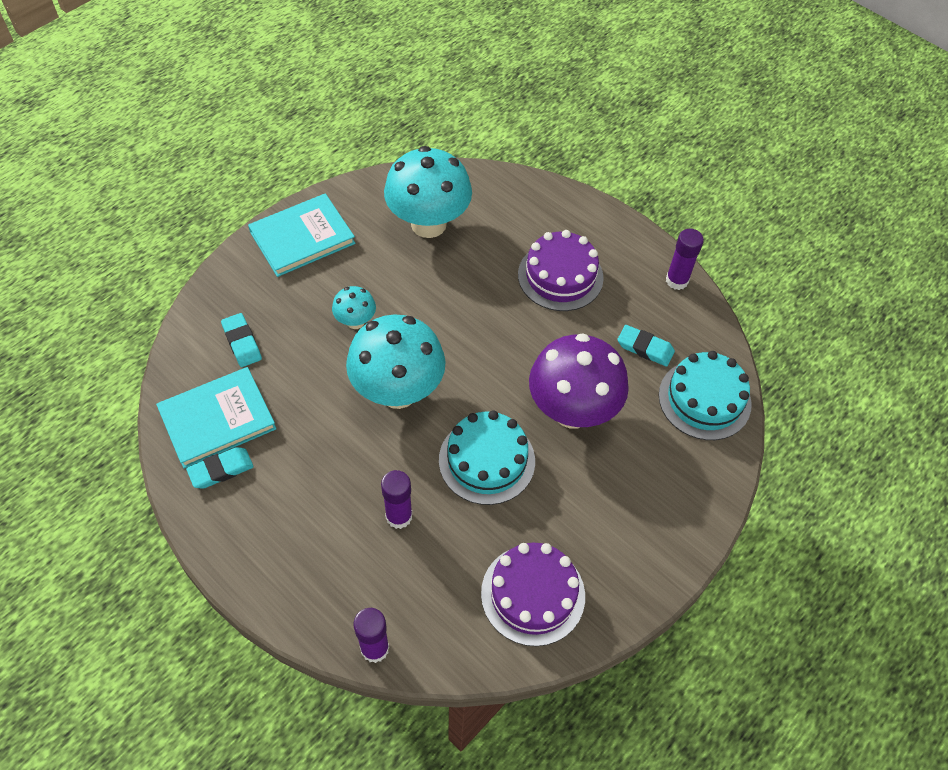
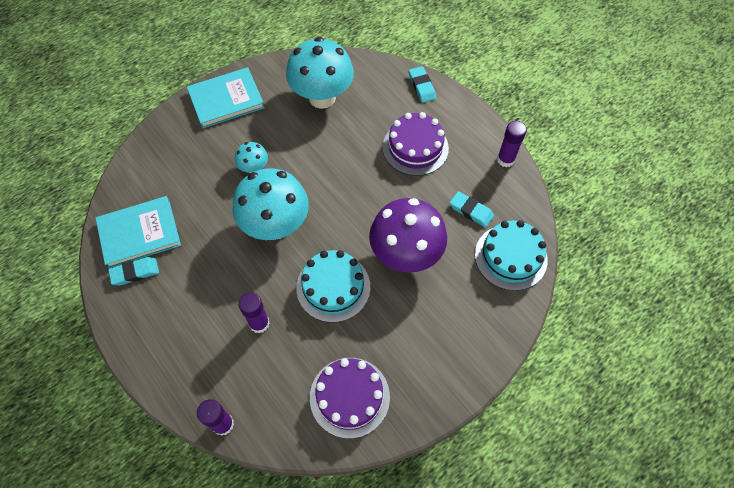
camera: 10 degrees right, 5 degrees up
turquoise eraser [221,313,262,367] -> turquoise eraser moved to [409,66,436,103]

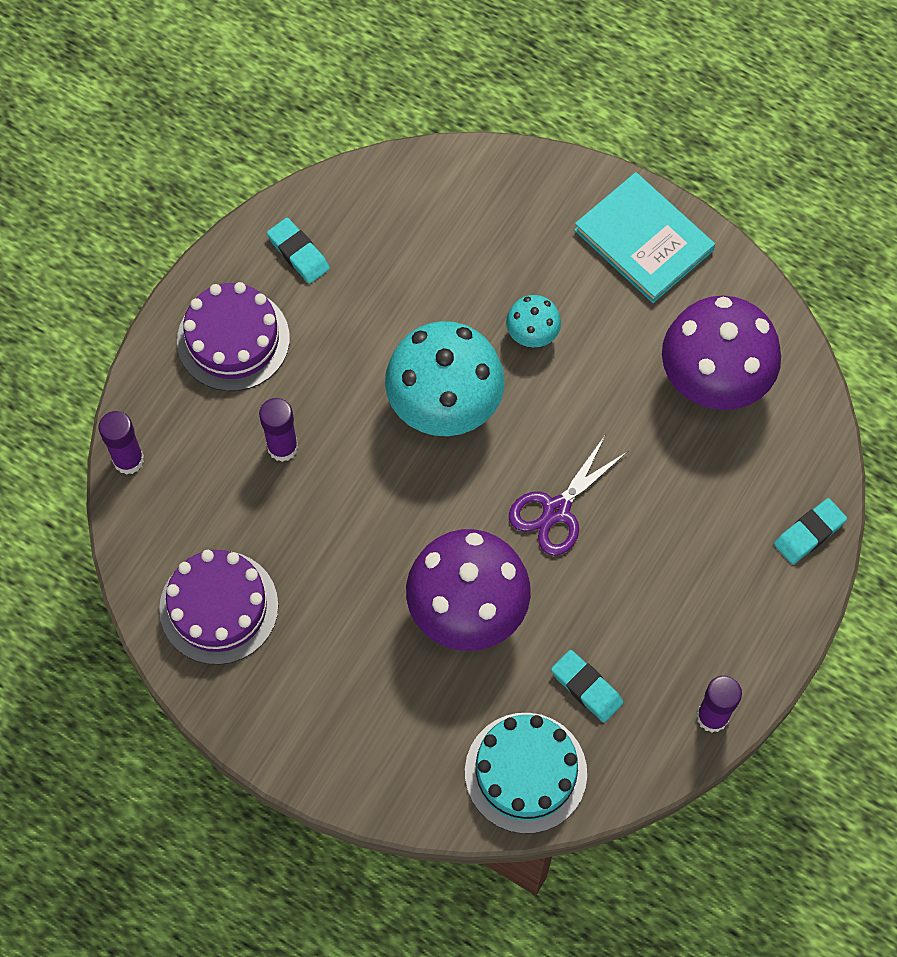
camera: 70 degrees right, 5 degrees up
turquoise book [96,196,181,269] -> none
turquoise mushroom [286,37,354,109] -> purple mushroom [662,296,781,410]
turquoise cake [296,250,370,323] -> none
purple cake [383,112,449,176] -> purple cake moved to [177,282,290,391]
turquoise eraser [450,191,494,228] -> turquoise eraser turned 60 degrees counterclockwise [551,650,624,723]
none -> purple scissors [509,434,628,556]

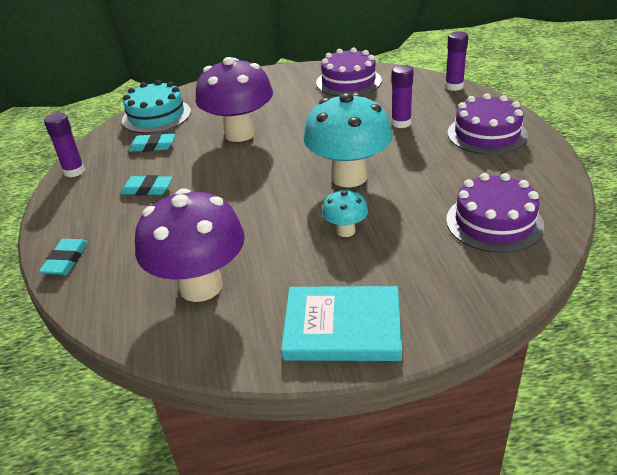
camera: 140 degrees right, 30 degrees down
turquoise eraser [267,218,330,284] -> turquoise eraser moved to [120,175,173,195]
purple scissors [509,434,628,556] -> none
none -> purple cake [446,173,544,253]

